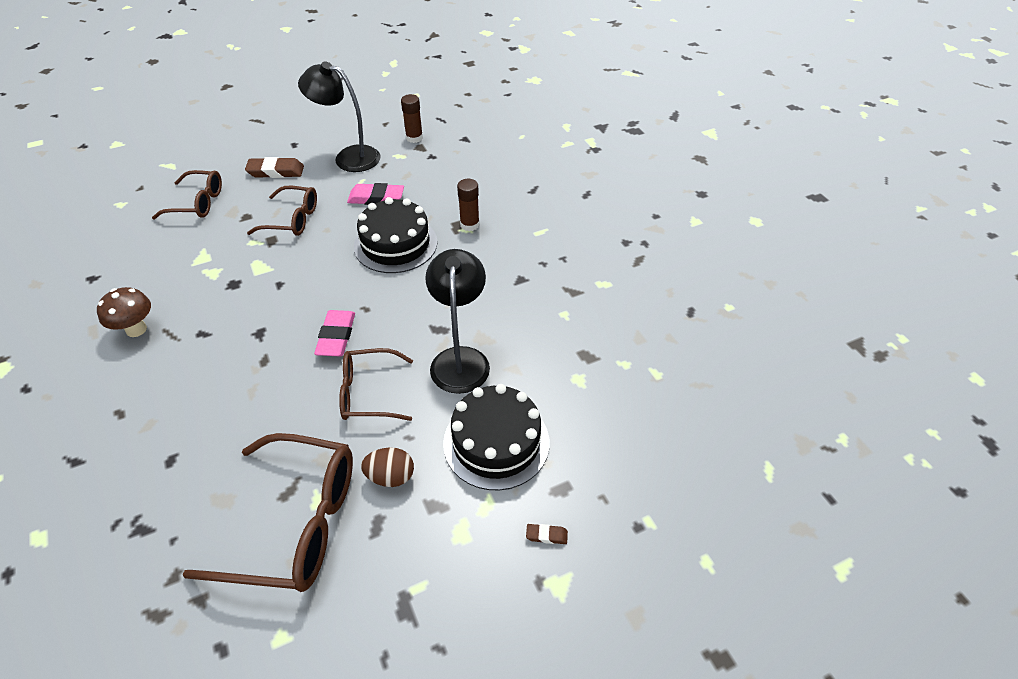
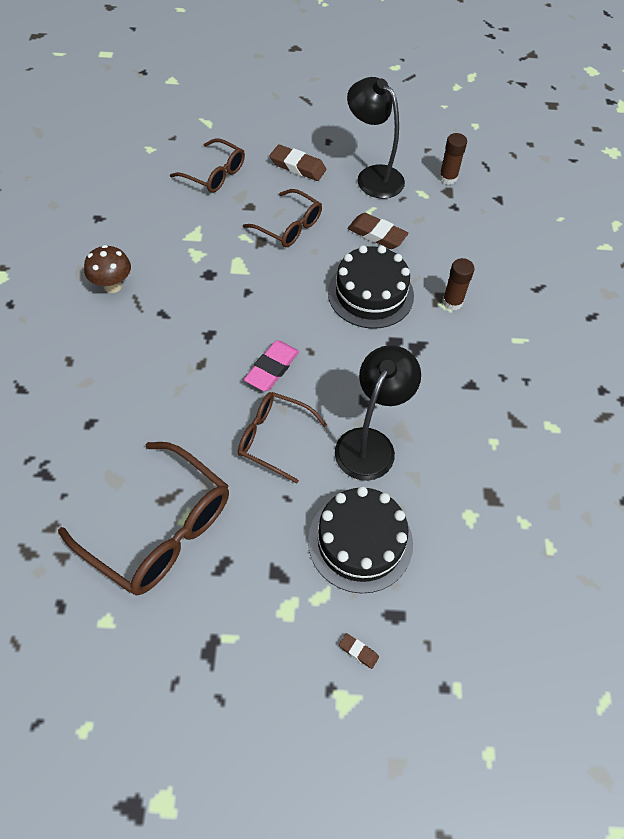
camera: 25 degrees right, 10 degrees up
pink eraser [347,183,404,205] -> brown eraser [347,213,408,249]
brown egg [361,447,414,487] -> none

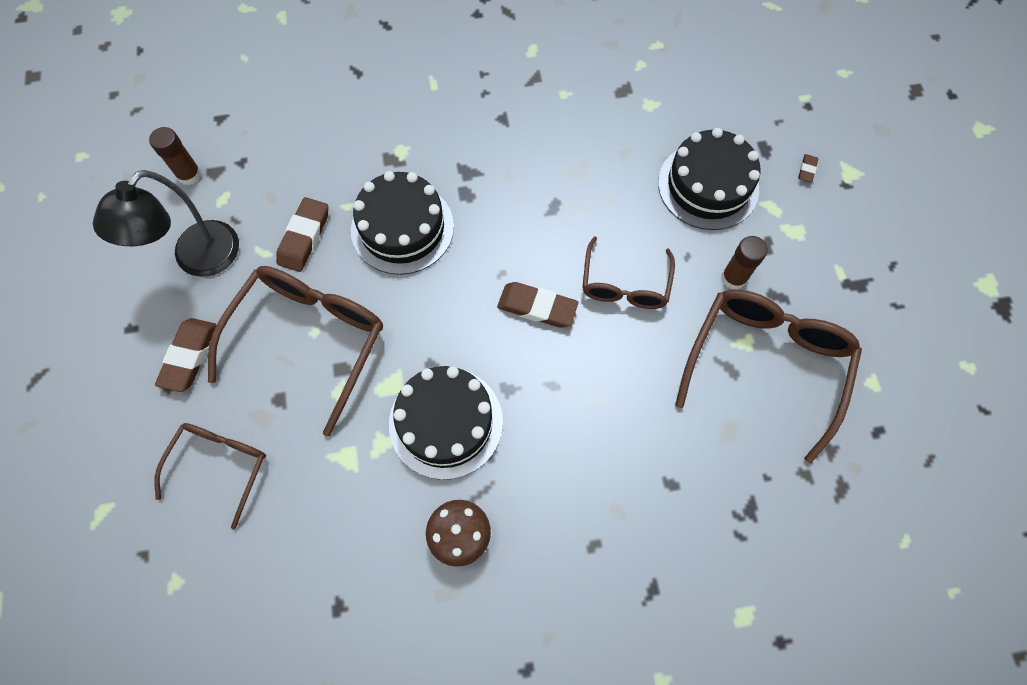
camera: 100 degrees left, 10 degrees up
brown glasses [243,189,322,247] -> brown glasses [208,266,383,436], size x1.65
pink eraser [244,340,299,391] -> brown eraser [497,282,578,328]
black lamp [335,345,421,481] -> none
brown glue stick [442,258,475,310] -> brown glue stick moved to [721,236,768,290]
none -> black cake [389,366,503,480]

